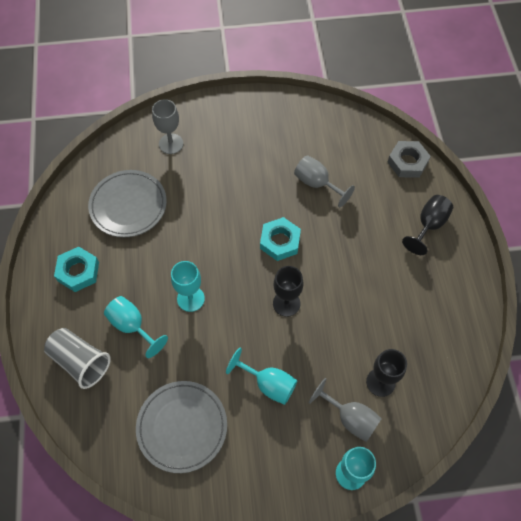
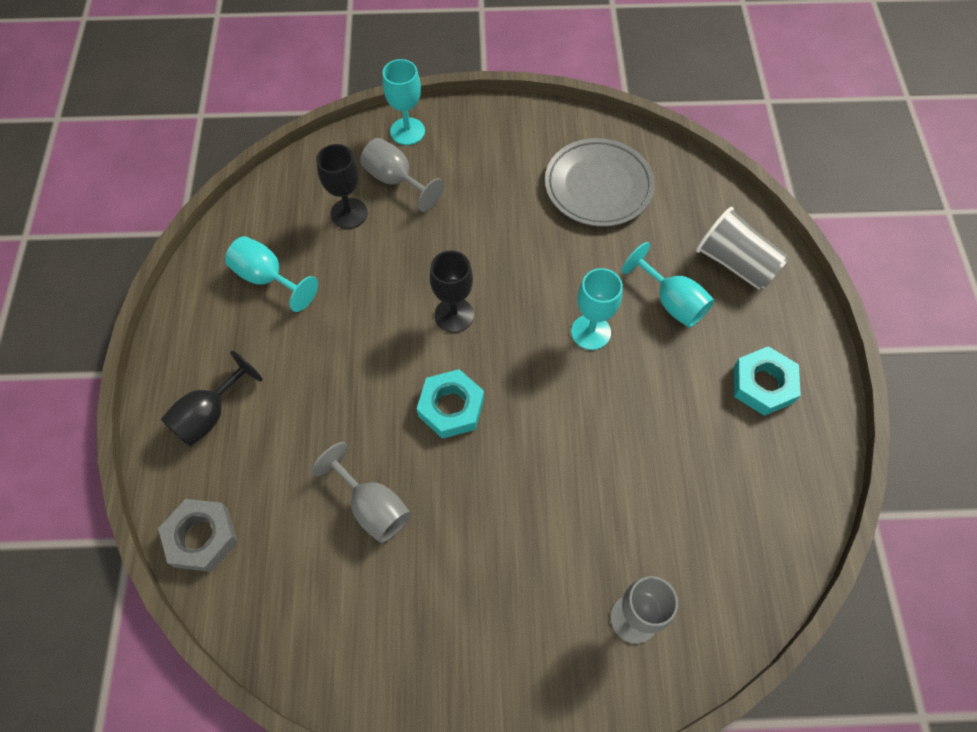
camera: 175 degrees left, 0 degrees up
grey plate [88,170,167,237] -> none
turquoise goblet [226,348,297,405] -> turquoise goblet moved to [225,236,318,312]

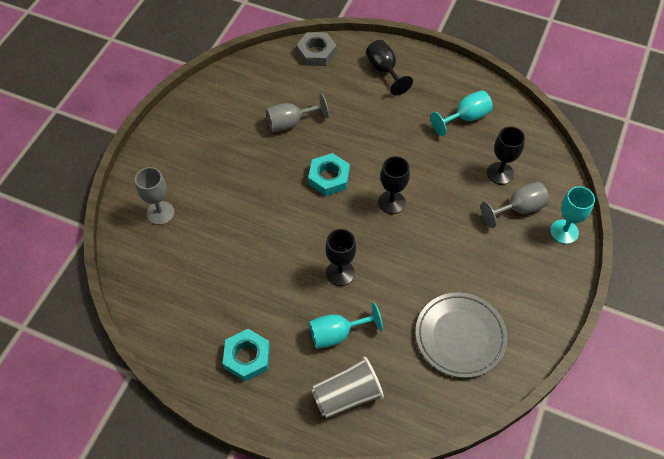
camera: 115 degrees right, 5 degrees down
turquoise goblet [571,268,623,350] -> black goblet [325,229,356,286]

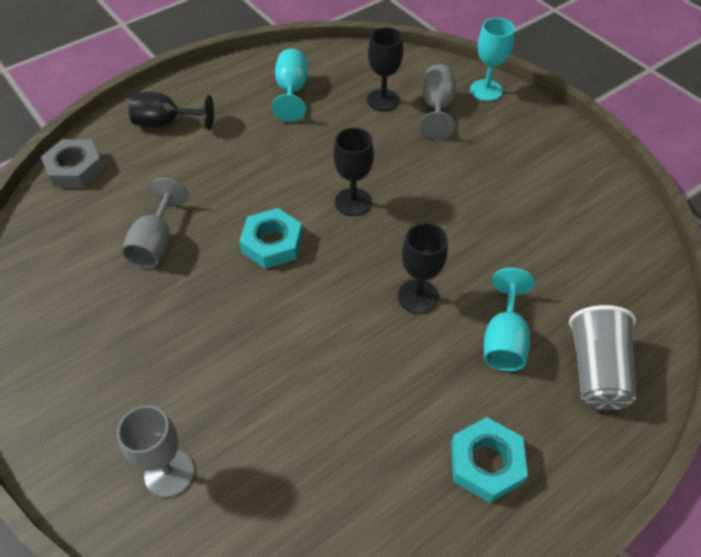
camera: 60 degrees left, 5 degrees down
grey plate [415,292,508,378] -> none

